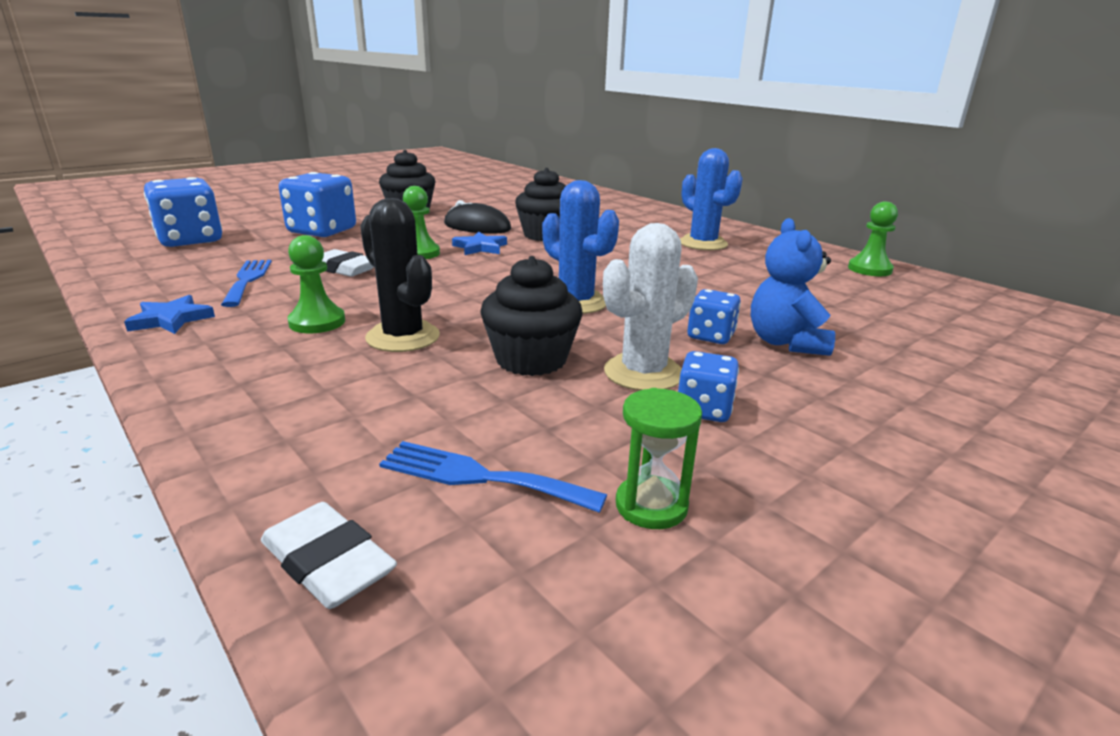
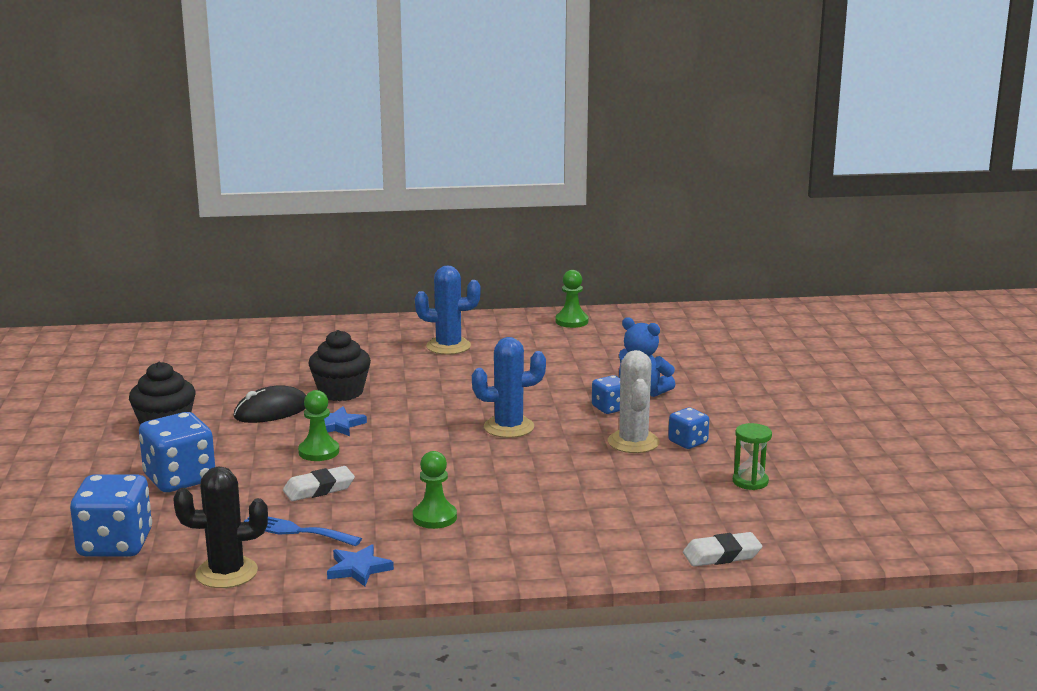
camera: 55 degrees left, 5 degrees down
black cactus [360,198,440,352] -> black cactus moved to [173,466,268,588]
blue fork [379,441,607,513] -> none
black cupcake [480,256,583,376] -> none

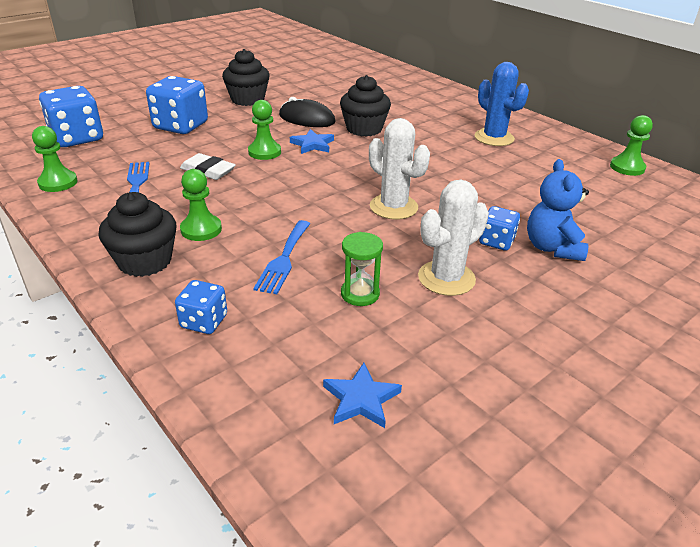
camera: 55 degrees right, 15 degrees up
black cactus [173,466,268,588] -> green pawn [32,126,77,192]
blue star [327,544,394,586] -> blue star moved to [323,363,402,428]
blue cactus [472,337,546,438] -> white cactus [369,118,430,220]
blue dice [668,408,709,449] -> blue dice moved to [175,280,227,334]
white eraser [683,532,762,567] -> none
green hourglass [733,423,772,490] -> green hourglass moved to [341,232,383,306]
none -> black cupcake [99,192,177,277]
none -> blue fork [253,220,310,294]

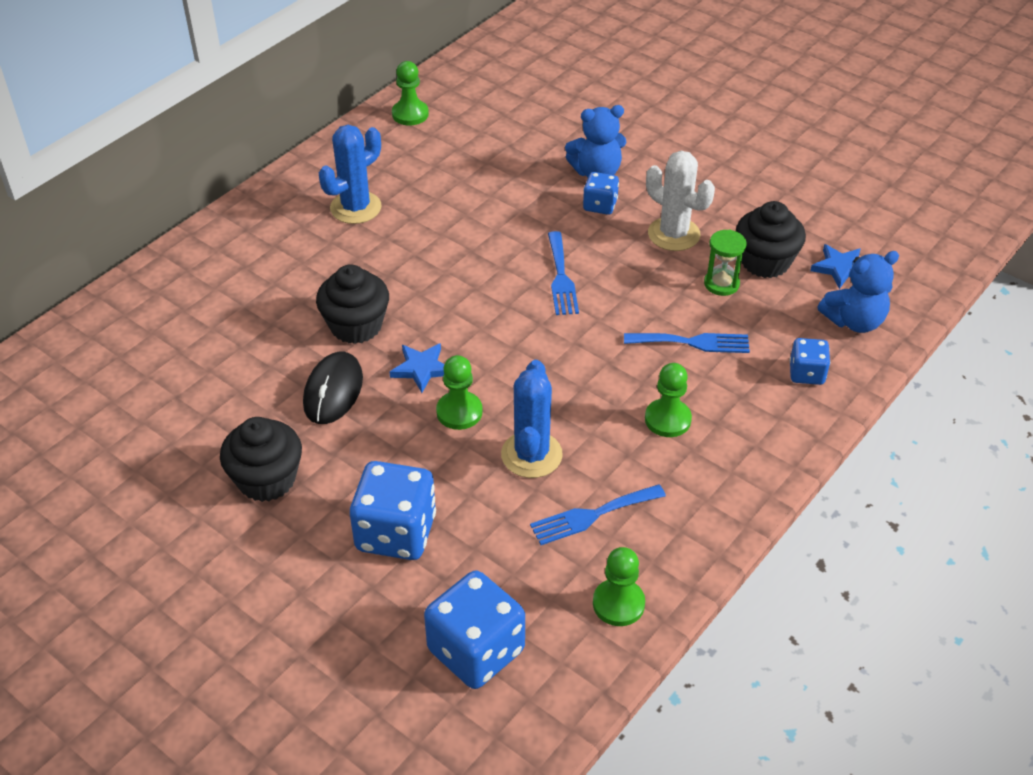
camera: 100 degrees left, 10 degrees up
black cupcake [99,192,177,277] -> black cupcake moved to [736,201,806,278]
white eraser [180,153,236,180] -> blue cactus [501,360,563,478]
white cactus [369,118,430,220] -> blue fork [548,231,579,315]
none -> blue teddy bear [818,251,899,333]

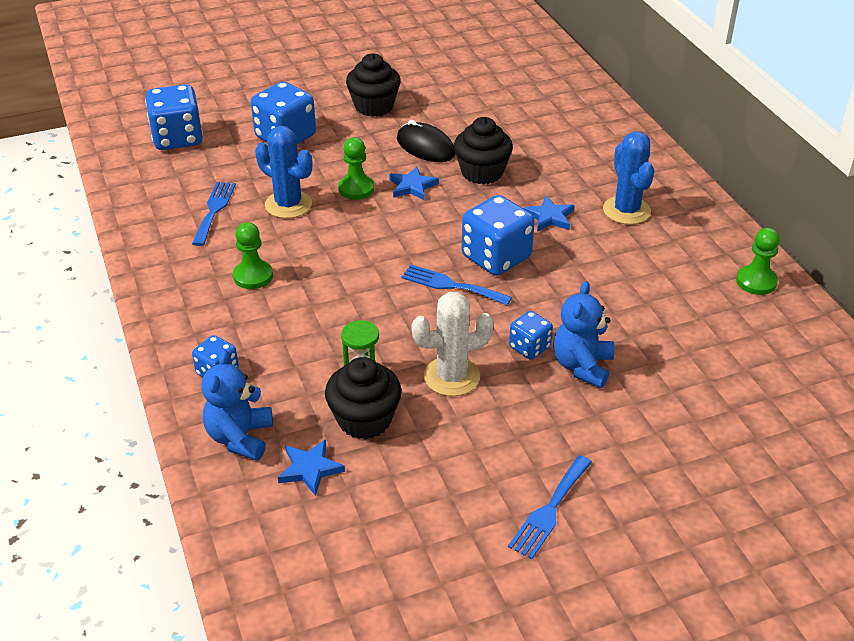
camera: 120 degrees right, 5 degrees down
green pawn [593,547,645,626] -> none
blue fork [624,333,750,353] -> blue fork moved to [508,455,592,559]
none -> blue dice [461,195,535,276]
none -> blue star [523,196,575,232]

